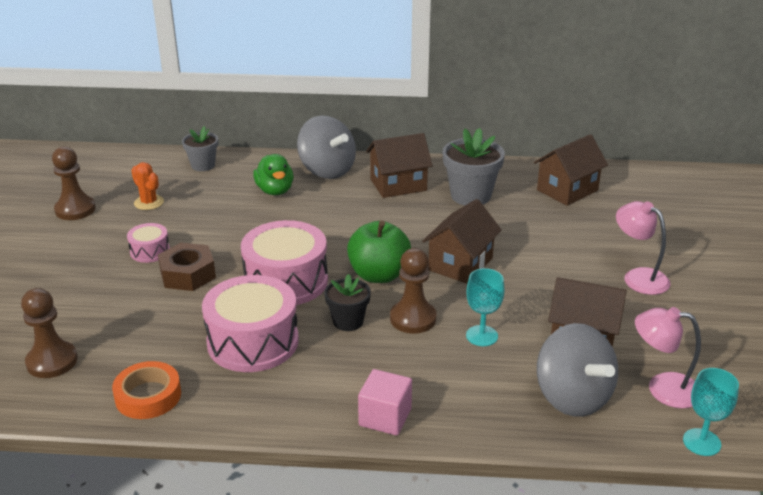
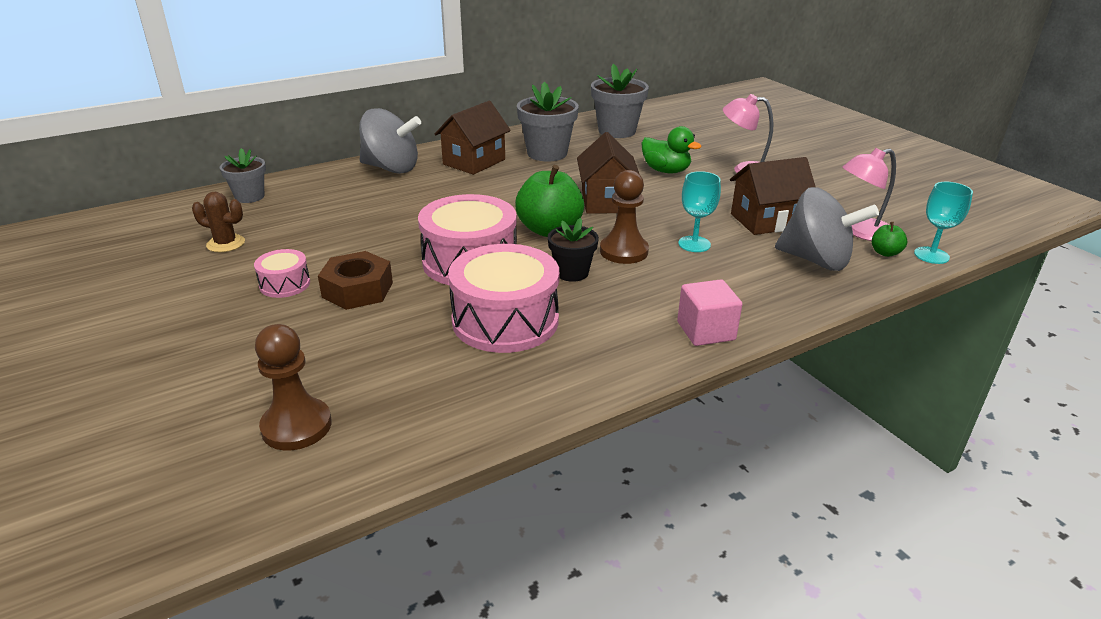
camera: 35 degrees left, 0 degrees up
brown pawn [52,147,96,220] -> none
orange tape [112,361,181,419] -> none
orange cactus [131,162,164,210] -> brown cactus [192,192,245,252]
green duck [253,154,293,195] -> green duck moved to [641,126,701,173]
brown house [534,134,608,206] -> grey flower pot [591,64,649,138]
none -> green apple [872,222,907,257]

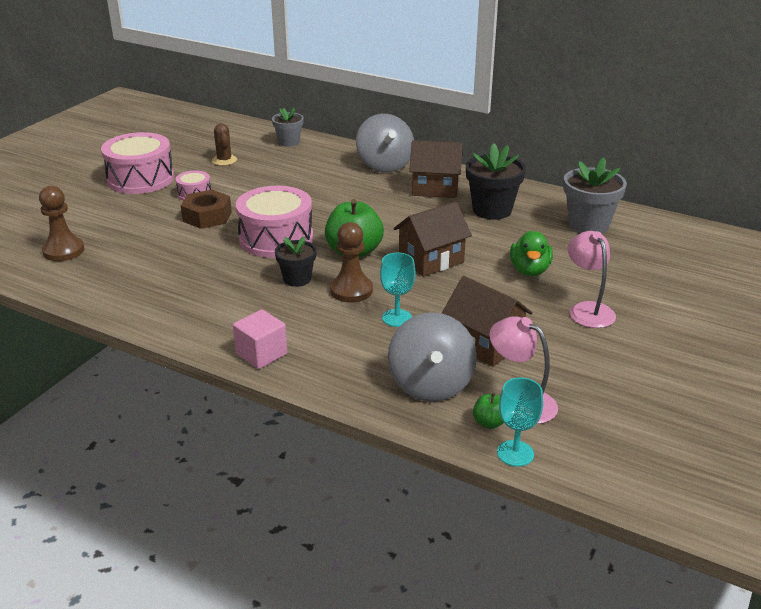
camera: 60 degrees right, 0 degrees up
pink drum [448,244,559,353] -> pink drum moved to [101,132,174,194]
grey flower pot [517,82,579,162] -> black flower pot [466,143,526,220]

